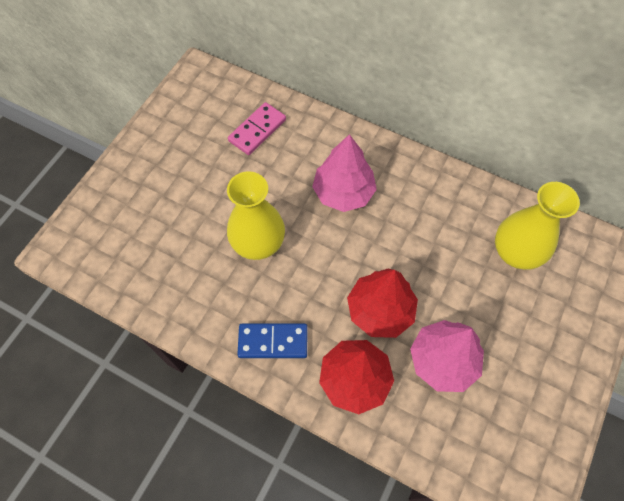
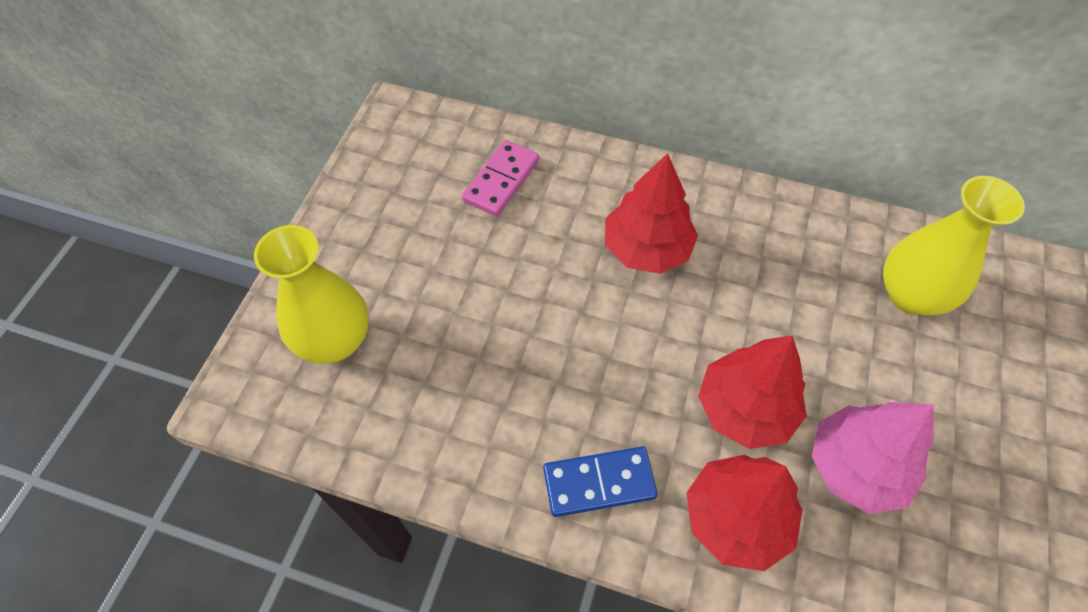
camera: 10 degrees left, 5 degrees down
yellow vase [227,171,285,260] -> yellow vase moved to [254,225,369,363]
pink tree [312,134,377,212] -> red tree [605,153,698,274]

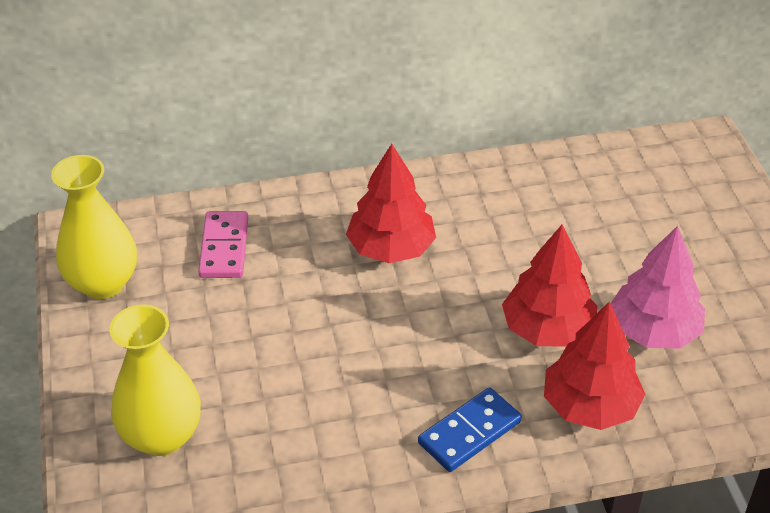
camera: 30 degrees left, 15 degrees down
yellow vase [883,176,1025,315] -> yellow vase moved to [51,155,137,299]

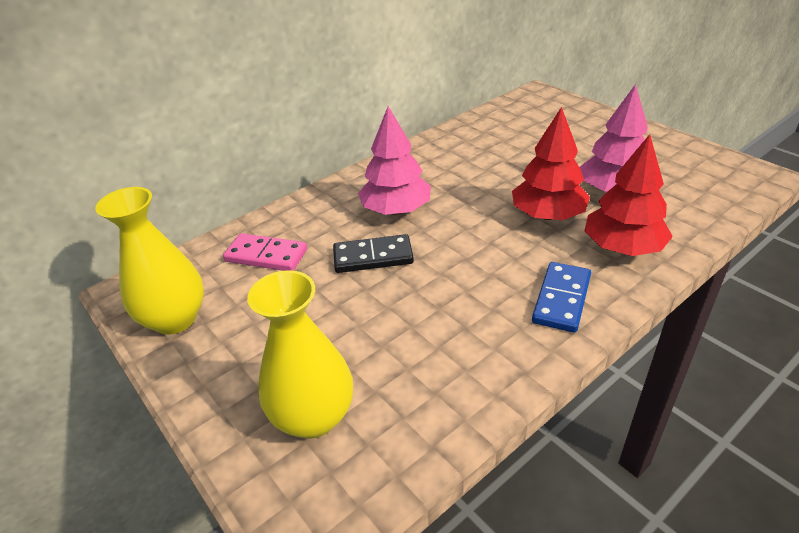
camera: 25 degrees left, 5 degrees down
pink domino [198,211,248,278] -> pink domino turned 45 degrees counterclockwise [223,233,307,271]
red tree [346,144,436,263] -> pink tree [358,106,431,215]
none -> black domino [333,234,414,273]

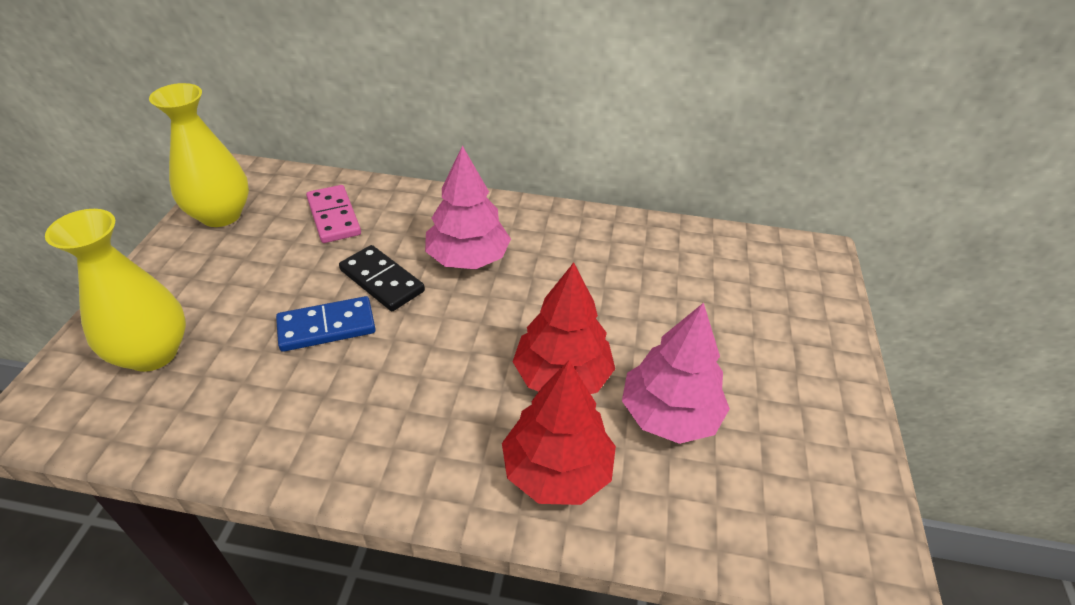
camera: 45 degrees right, 5 degrees up
blue domino [532,262,591,333] -> blue domino moved to [276,296,376,352]

